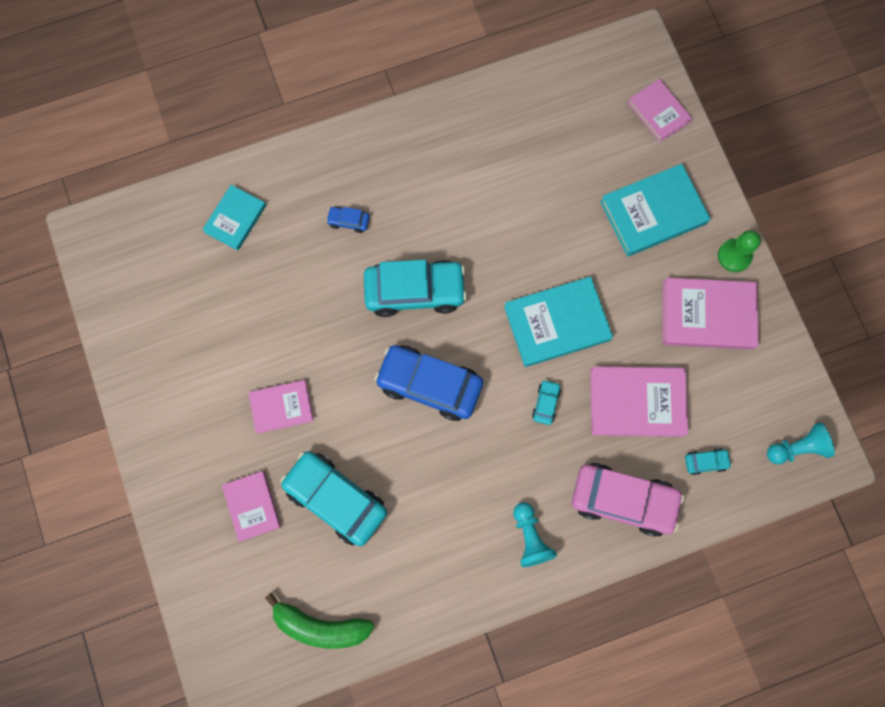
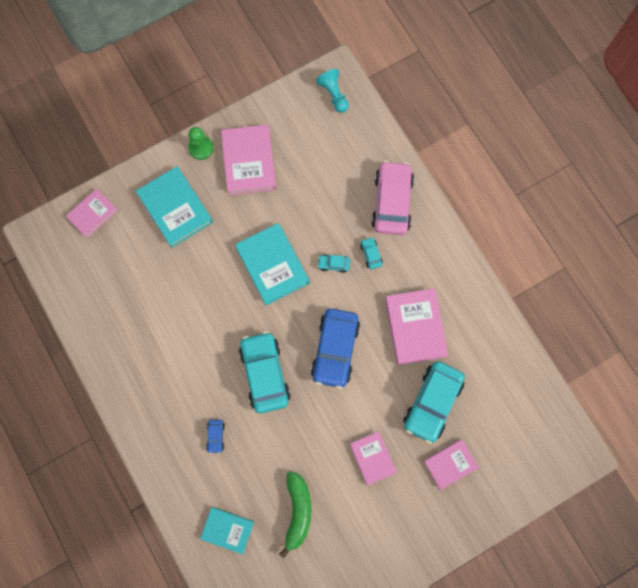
camera: 100 degrees left, 0 degrees up
green banana [265,592,374,649] -> green banana moved to [279,471,311,558]
turquoise pawn [513,502,557,567] -> none
pink book [590,366,688,437] -> pink book moved to [385,288,448,365]
turquoise car [685,448,732,475] -> turquoise car moved to [360,237,383,269]

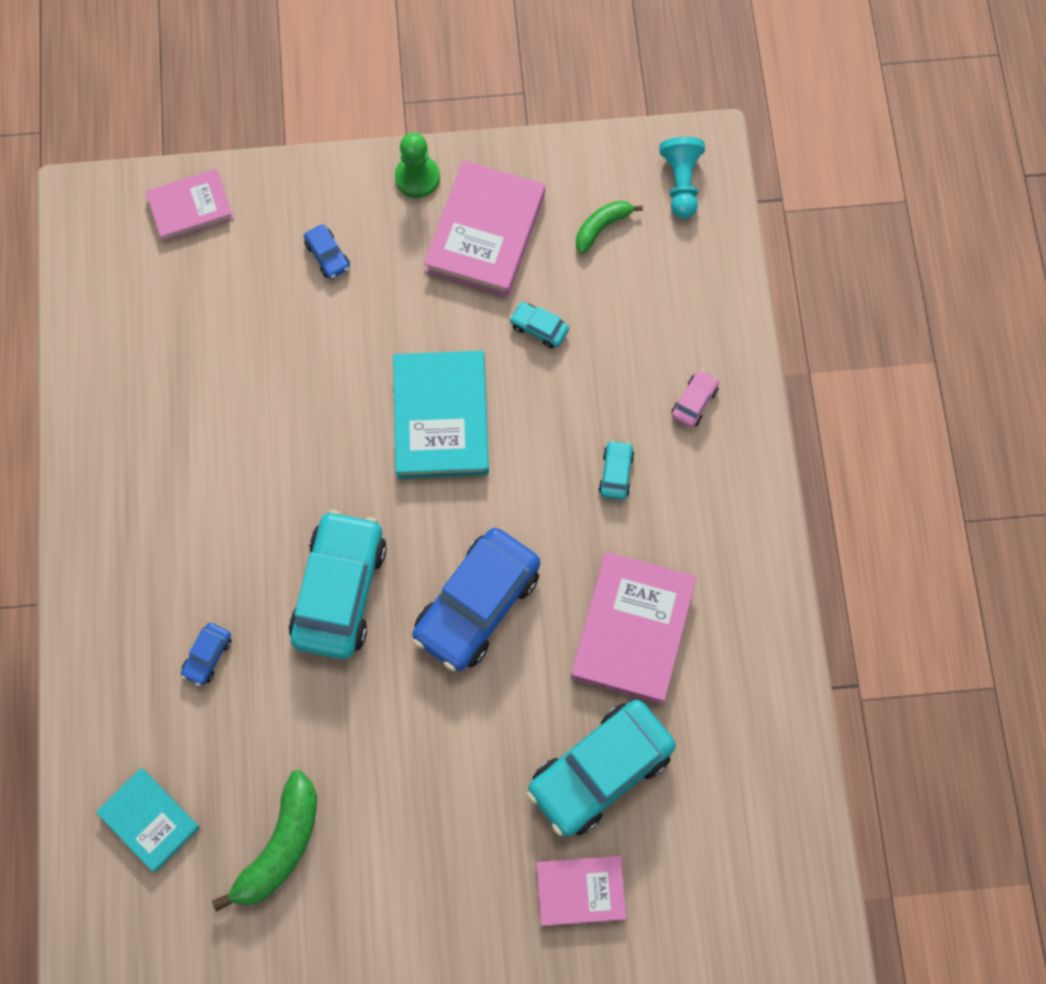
camera: 25 degrees right, 5 degrees down
turquoise book [136,166,213,248] -> blue car [304,224,350,279]
turquoise car [318,254,350,273] -> turquoise car moved to [509,302,569,349]
pink book [350,431,397,485] -> none
pink car [371,160,414,235] -> pink car [671,370,719,428], size x0.42
none -> green banana [576,201,643,254]

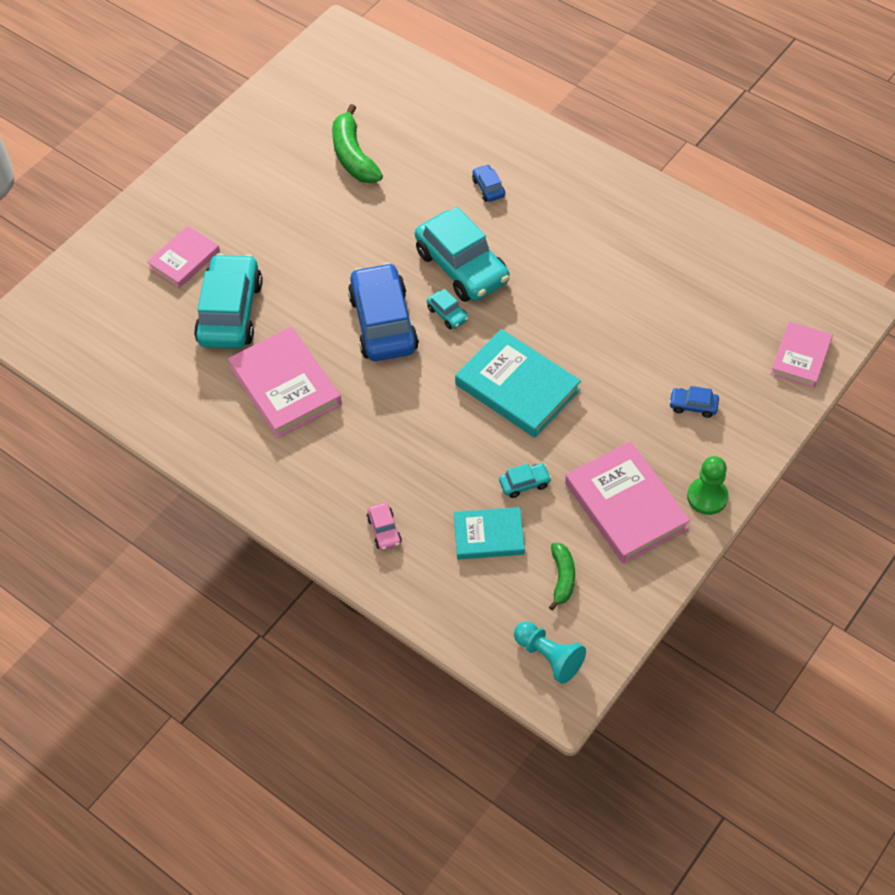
camera: 135 degrees right, 15 degrees down
turquoise book [96,768,200,872] -> turquoise book moved to [454,507,525,559]
turquoise car [599,440,635,500] -> turquoise car moved to [427,289,468,329]

